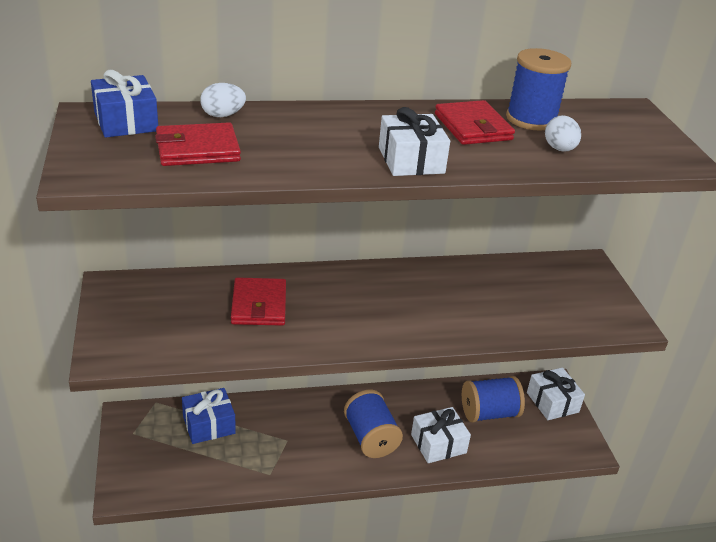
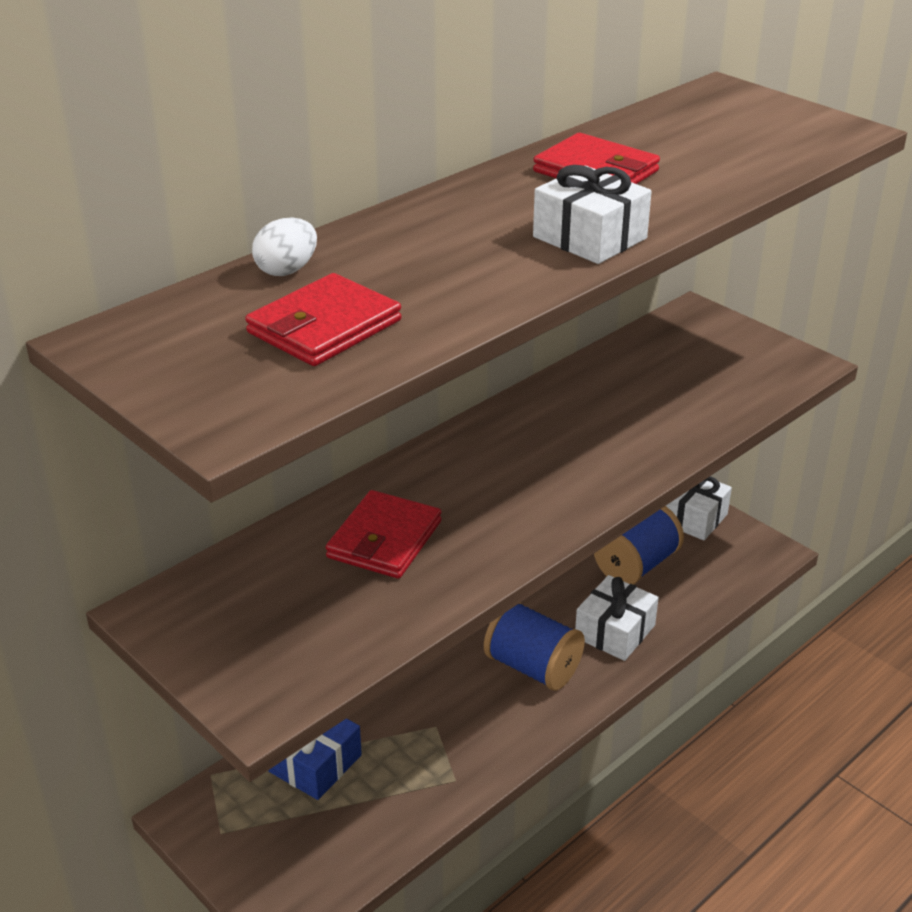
camera: 30 degrees left, 0 degrees up
blue gift [91,70,158,138] -> none
red wallet [231,277,286,326] -> red wallet turned 60 degrees clockwise [326,490,442,579]
blue spool [506,48,571,131] -> none
white egg [545,115,581,152] -> none

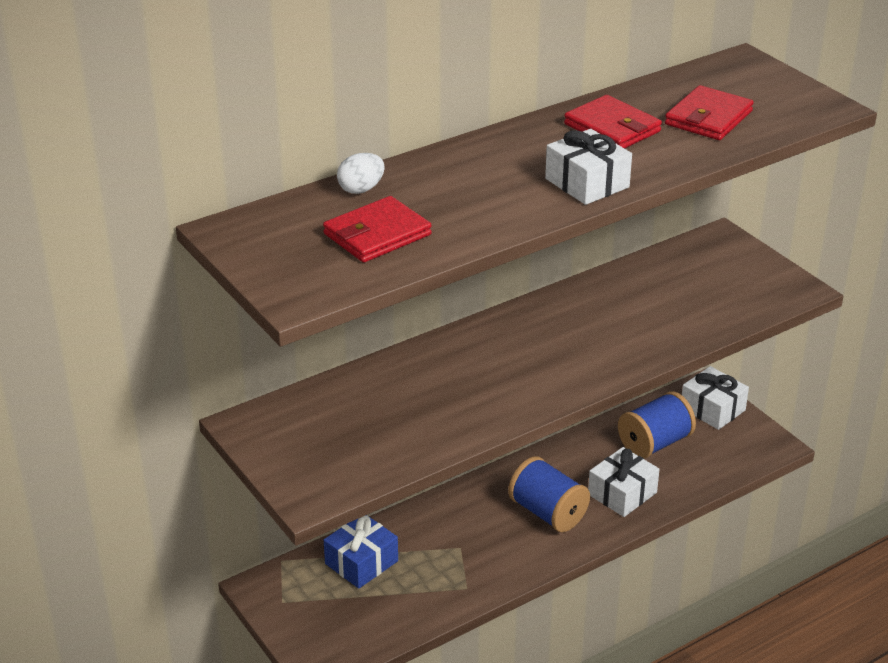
camera: 10 degrees right, 0 degrees up
red wallet [326,490,442,579] -> red wallet moved to [665,85,754,140]

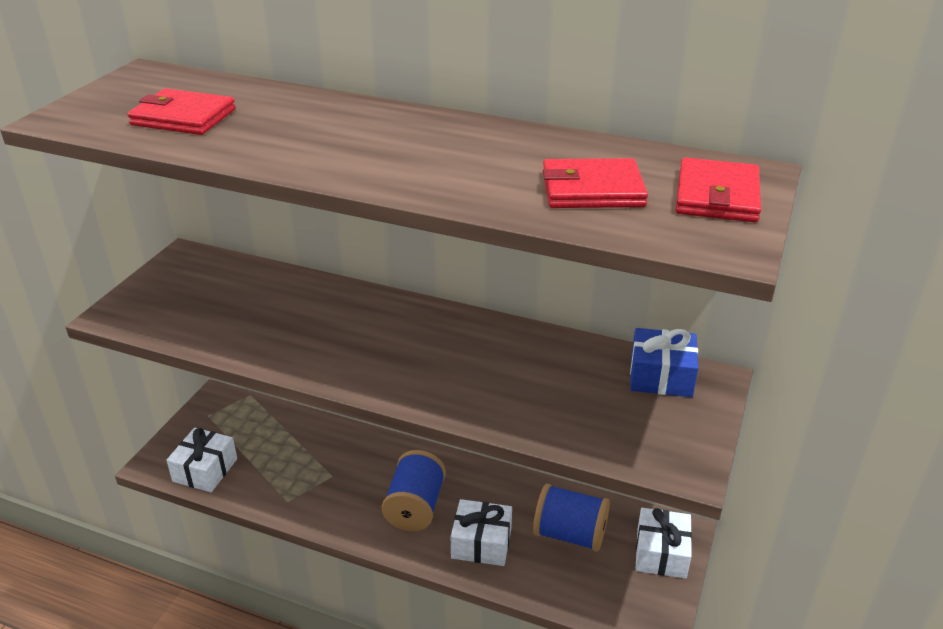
camera: 55 degrees right, 0 degrees up
blue gift [324,515,398,589] -> blue gift moved to [630,328,698,397]
white egg [337,153,385,194] -> none
white gift [545,129,632,205] -> white gift moved to [166,427,237,492]
red wallet [564,95,662,149] -> red wallet moved to [676,157,761,222]

